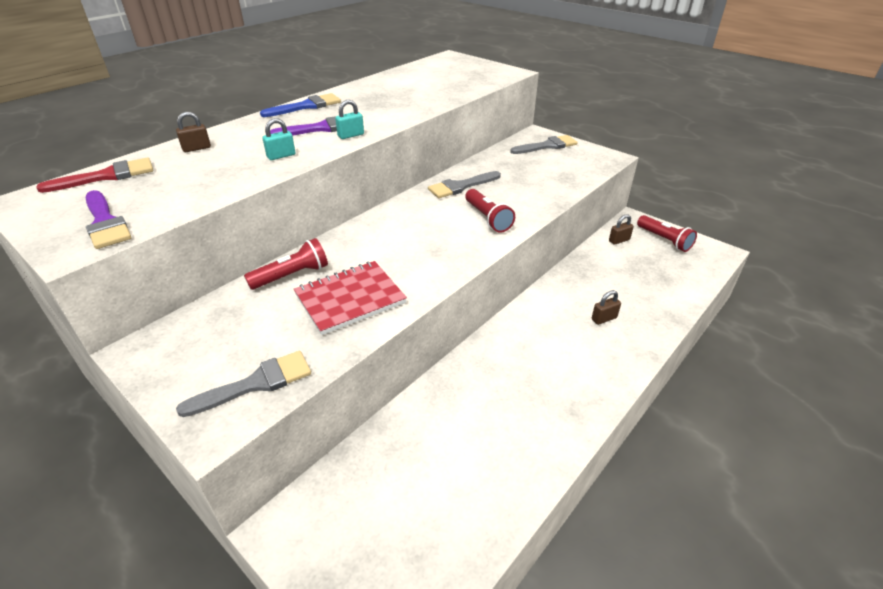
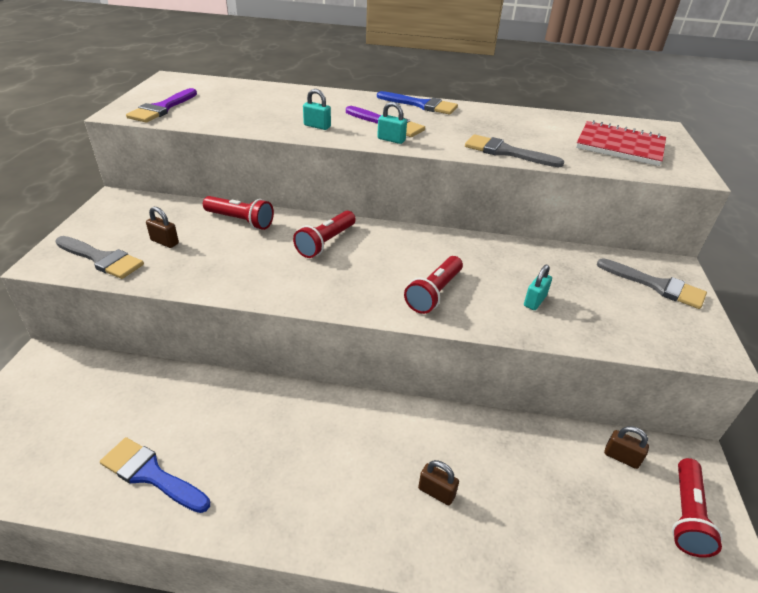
camera: 55 degrees right, 0 degrees up
red brush [37,157,153,193] -> none
brown padlock [176,112,211,152] -> brown padlock moved to [146,207,179,248]
red notebook [294,261,407,335] -> red notebook moved to [576,120,666,166]
grey brush [428,171,501,198] -> grey brush moved to [465,134,564,167]
none -> blue brush [100,437,210,513]
none -> red flashlight [293,211,356,258]
none -> turquoise padlock [524,264,552,310]

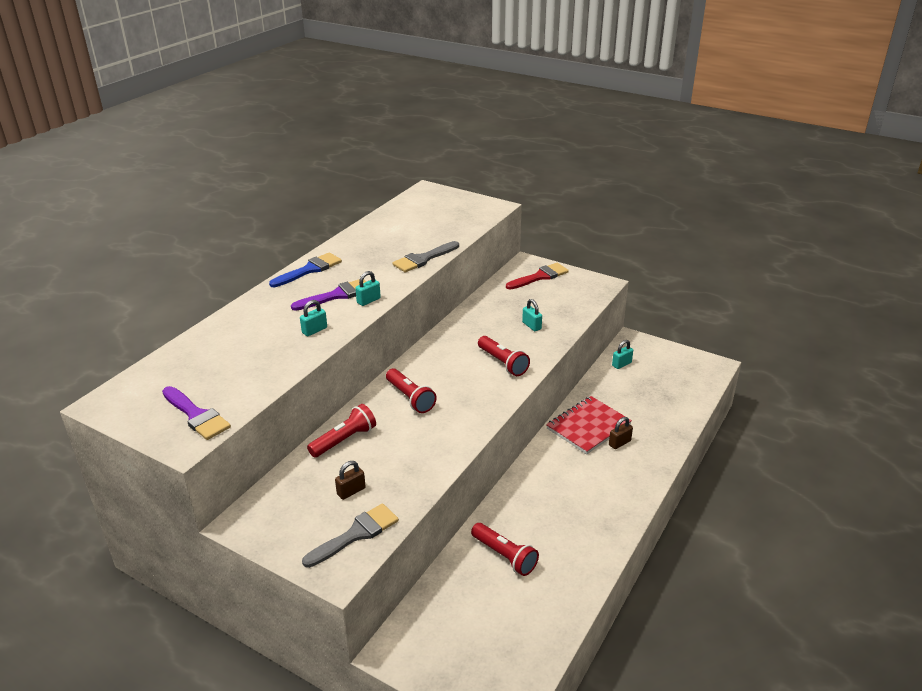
camera: 65 degrees left, 5 degrees down
blue brush [100,437,210,513] -> none
red notebook [576,120,666,166] -> red notebook moved to [546,396,632,455]
grey brush [597,258,707,309] -> red brush [506,263,569,290]
brown padlock [604,426,649,469] -> turquoise padlock [612,340,633,369]
red flashlight [672,458,723,558] -> red flashlight moved to [471,523,539,576]

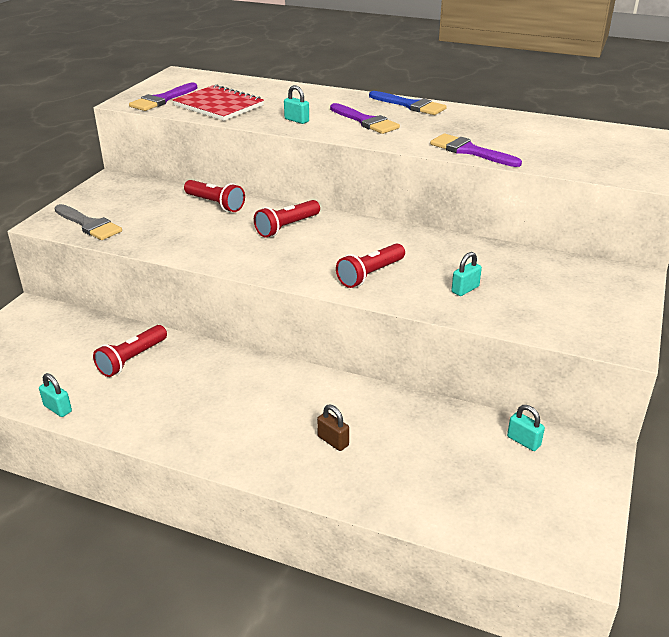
camera: 80 degrees right, 0 degrees up
brown padlock [335,461,366,500] -> none
turquoise padlock [355,271,381,306] -> turquoise padlock moved to [39,373,72,417]
grey brush [392,241,459,272] -> purple brush [430,134,522,167]
red brush [506,263,569,290] -> none
red notebook [546,396,632,455] -> red notebook moved to [173,84,264,121]

